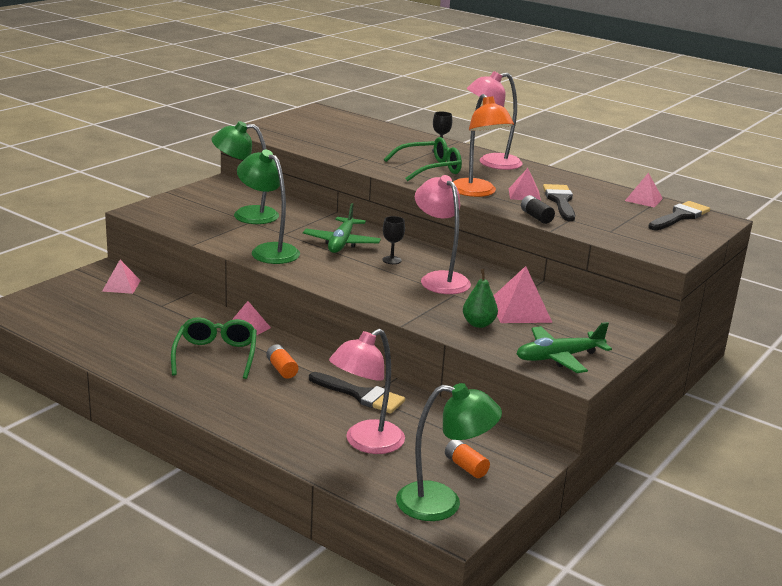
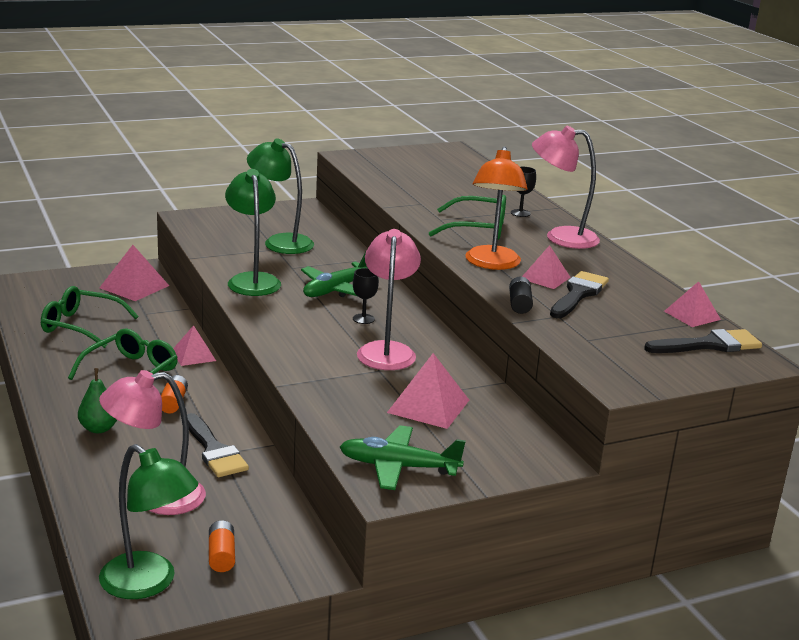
camera: 30 degrees right, 0 degrees up
pink pyramid [102,260,141,294] -> pink pyramid [99,245,169,301], size x1.52
green pear [463,269,498,328] -> green pear moved to [78,368,117,433]
none -> green glasses [41,286,139,348]

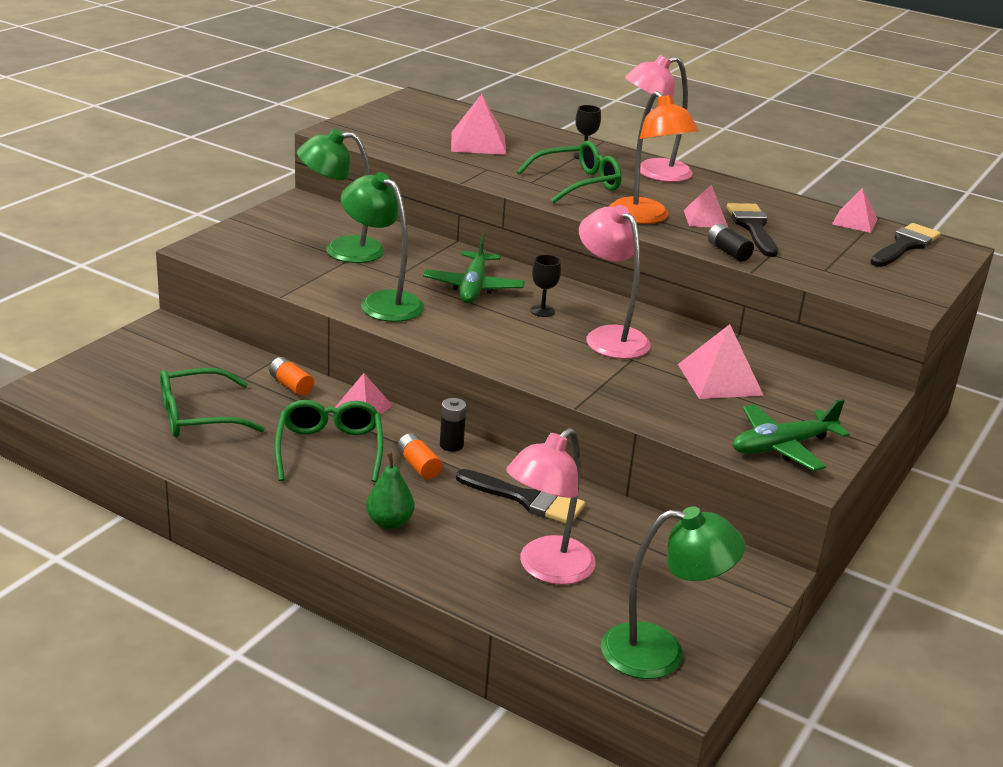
camera: 35 degrees left, 5 degrees up
pink pyramid [99,245,169,301] -> pink pyramid moved to [451,94,506,155]
orange battery [209,520,235,572] -> orange battery moved to [269,357,314,396]
none -> black battery [440,398,466,452]

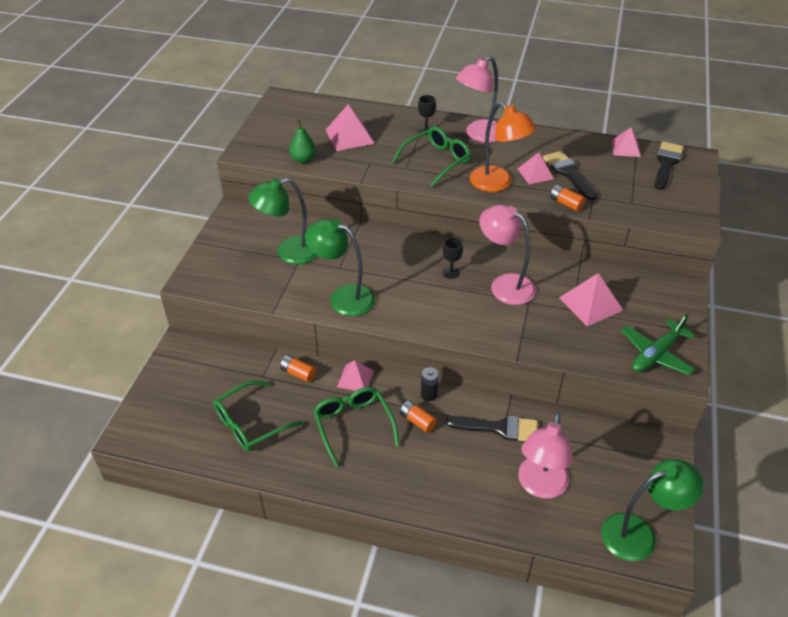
camera: 15 degrees left, 15 degrees up
green pear [366,453,414,529] -> green pear moved to [289,120,316,163]
green plane [423,233,525,303] -> none
black battery [708,223,754,262] -> orange battery [550,185,585,211]

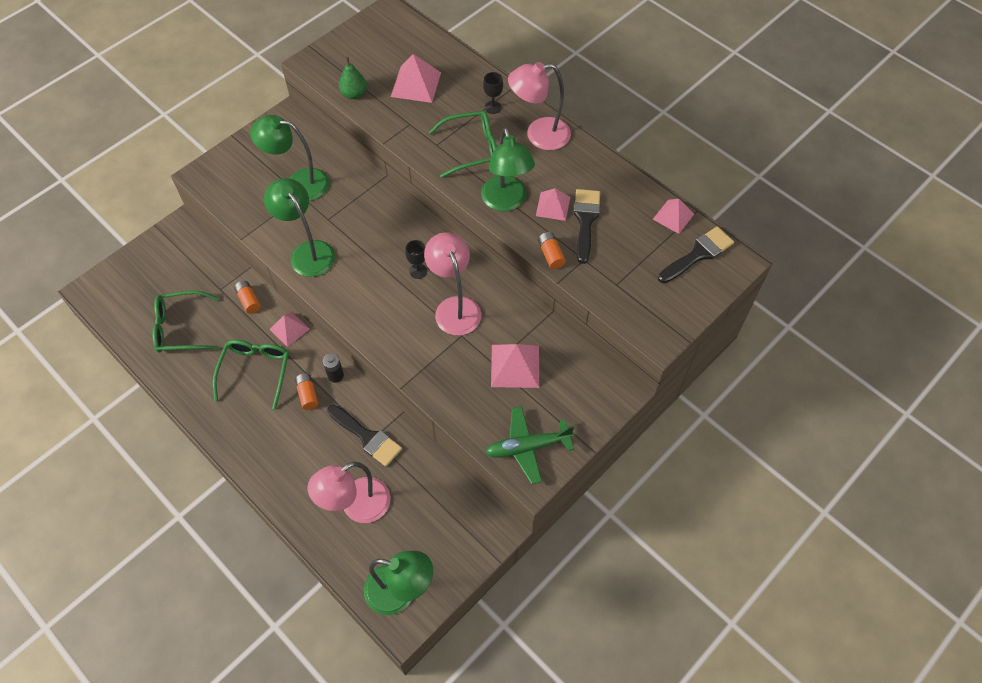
camera: 30 degrees right, 15 degrees up
orange lamp [470,102,536,192] -> green lamp [481,127,535,211]

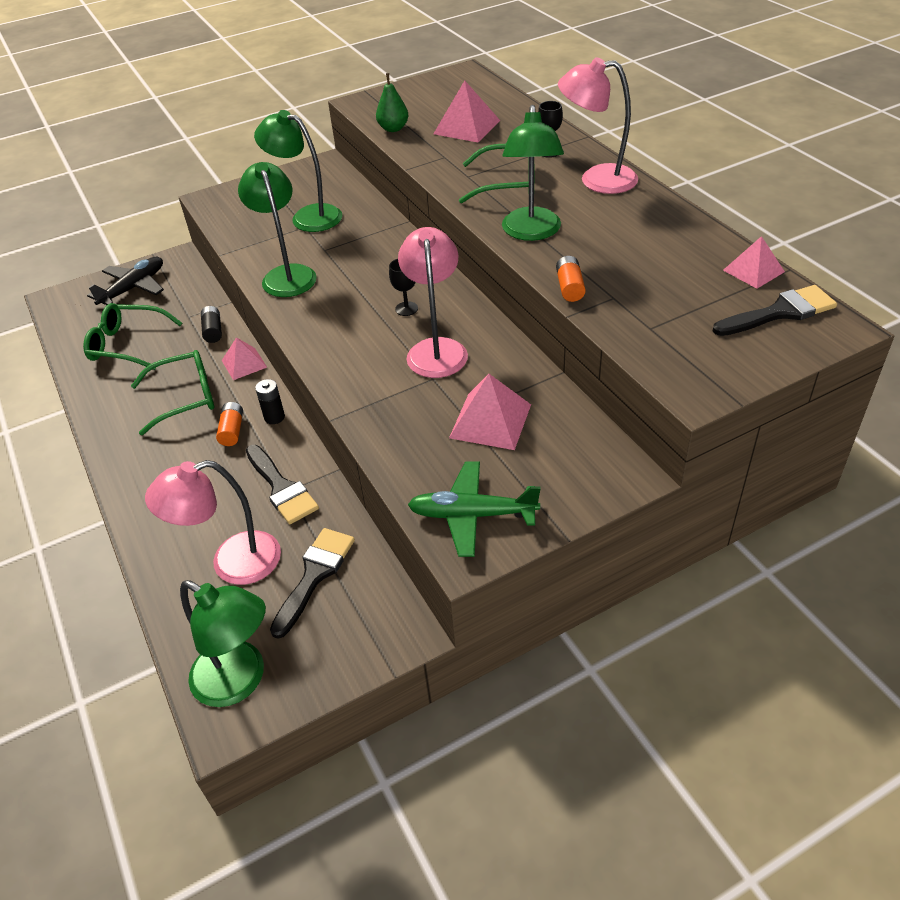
camera: 20 degrees right, 15 degrees down
green glasses [213,340,289,409] -> green glasses turned 45 degrees clockwise [131,350,214,435]
orange battery [234,281,261,314] -> black battery [201,306,222,343]
pink pyramid [536,188,570,221] -> none
black brush [574,189,600,264] -> black brush moved to [270,528,355,639]
none -> black plane [87,257,164,305]

